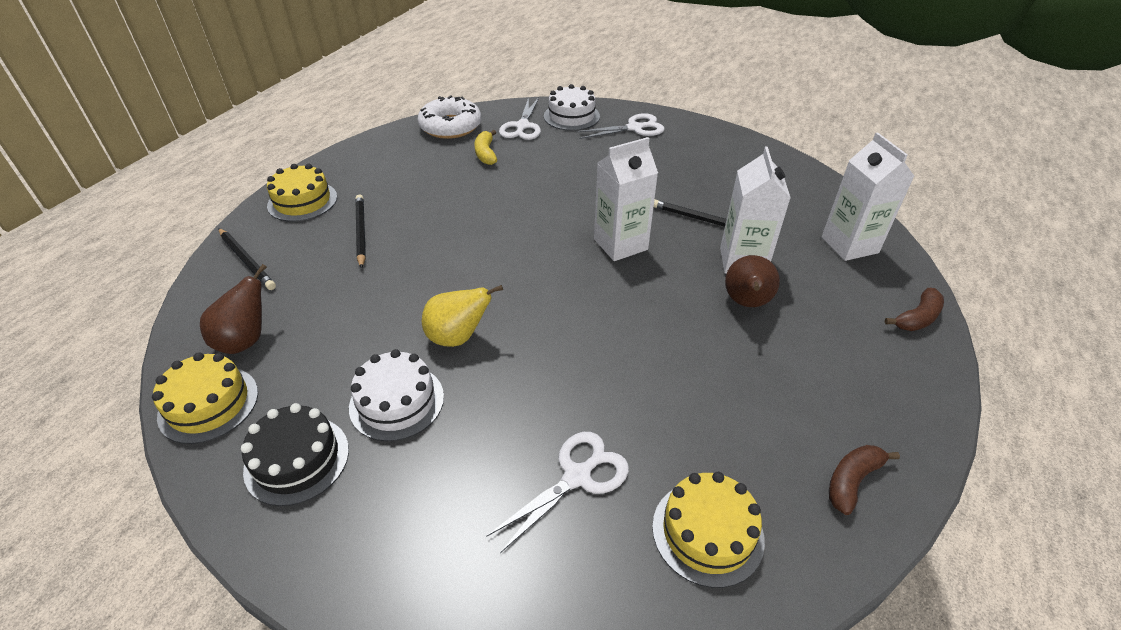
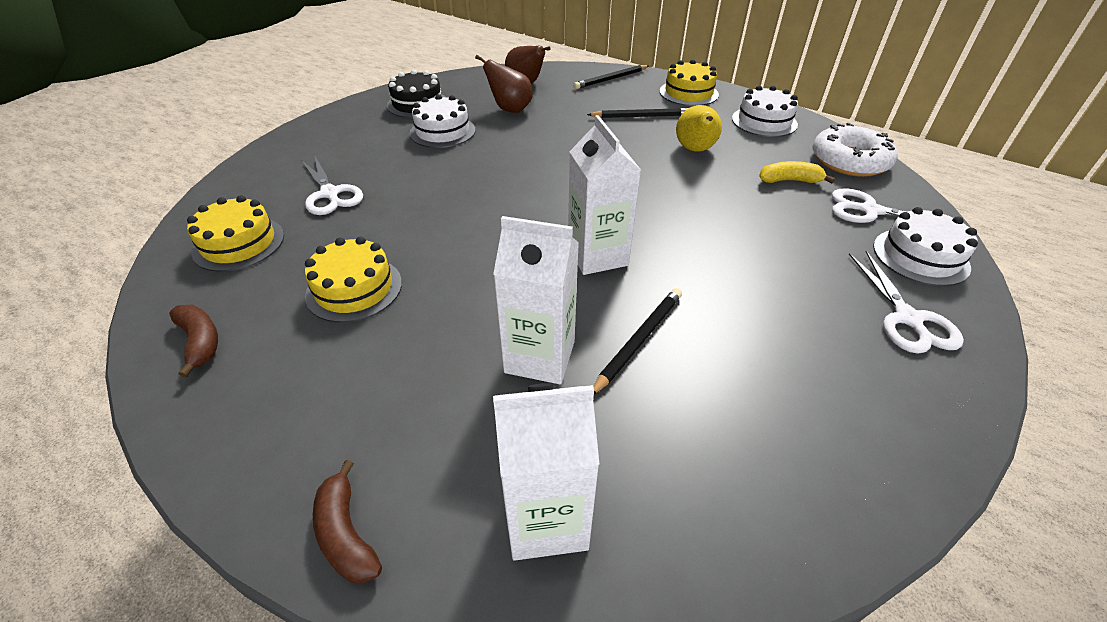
camera: 100 degrees right, 0 degrees up
yellow cake [152,352,258,444] -> yellow cake moved to [305,236,402,323]
yellow pear [422,285,503,347] -> yellow pear moved to [676,105,722,152]
brown pear [725,255,780,307] -> brown pear moved to [475,55,533,113]
none -> white cake [732,86,798,137]

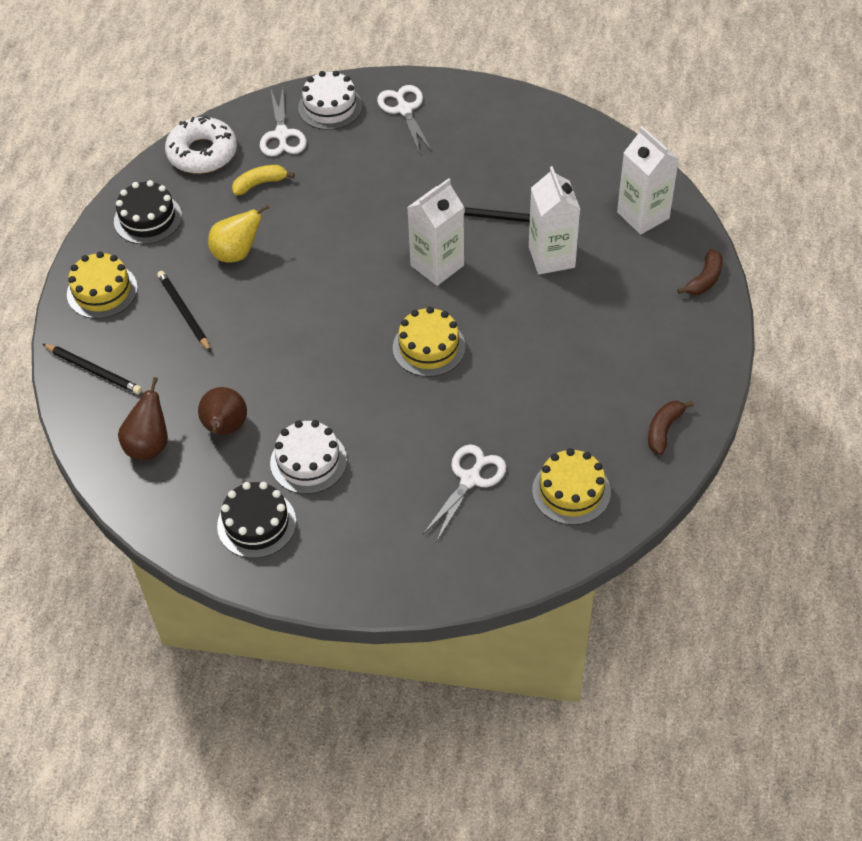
camera: 115 degrees left, 10 degrees up
yellow cake [305,236,402,323] -> yellow cake moved to [393,307,466,377]
white cake [732,86,798,137] -> black cake [114,180,182,244]
yellow banana [759,161,835,183] -> yellow banana turned 90 degrees clockwise [232,165,295,195]
white scissors [849,251,964,354] -> white scissors turned 75 degrees counterclockwise [377,85,432,154]

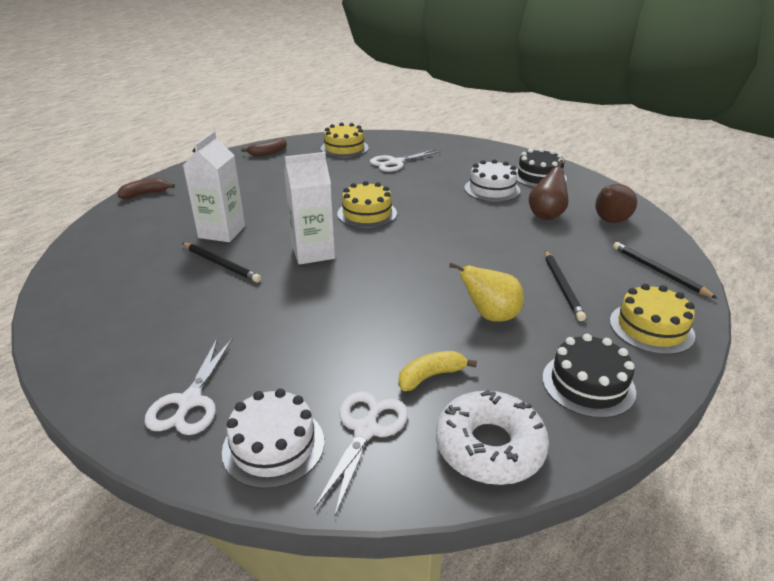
camera: 155 degrees left, 20 degrees down
yellow banana [232,165,295,195] -> yellow banana turned 150 degrees clockwise [398,351,477,391]
white carton [617,126,679,234] -> none

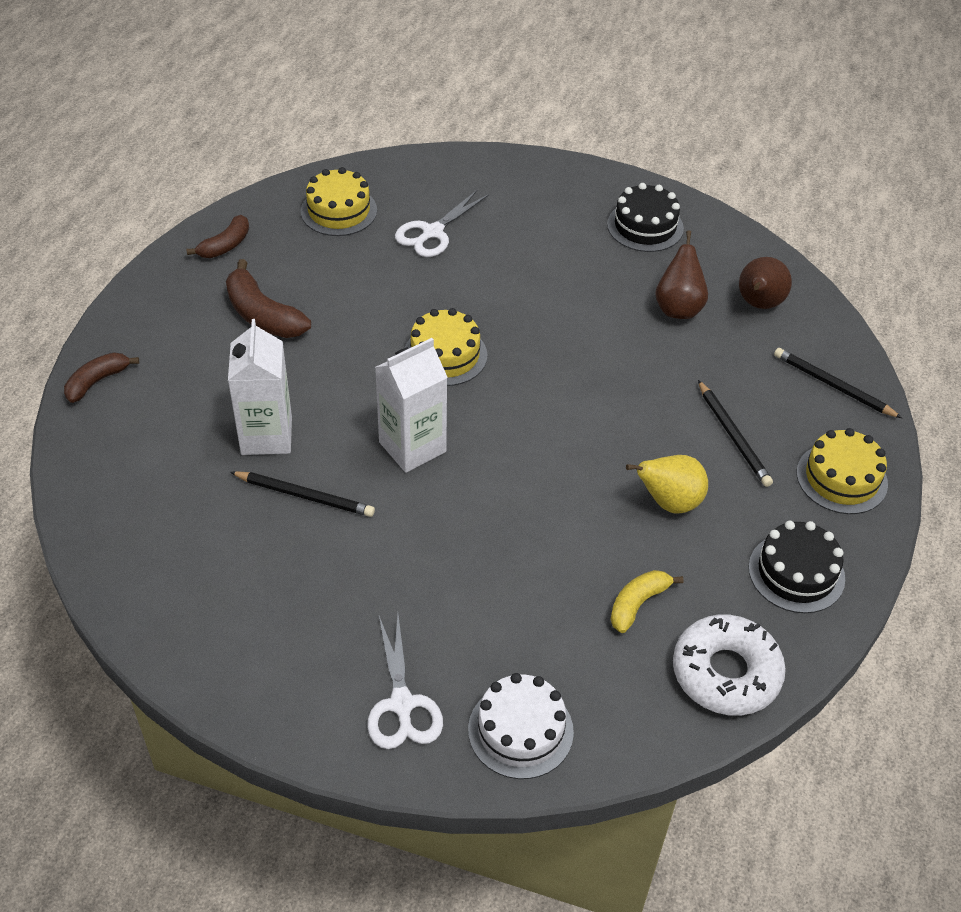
camera: 20 degrees left, 15 degrees up
white scissors [314,391,408,515] -> none
white cake [464,159,520,202] -> none
none -> brown banana [226,259,311,338]

